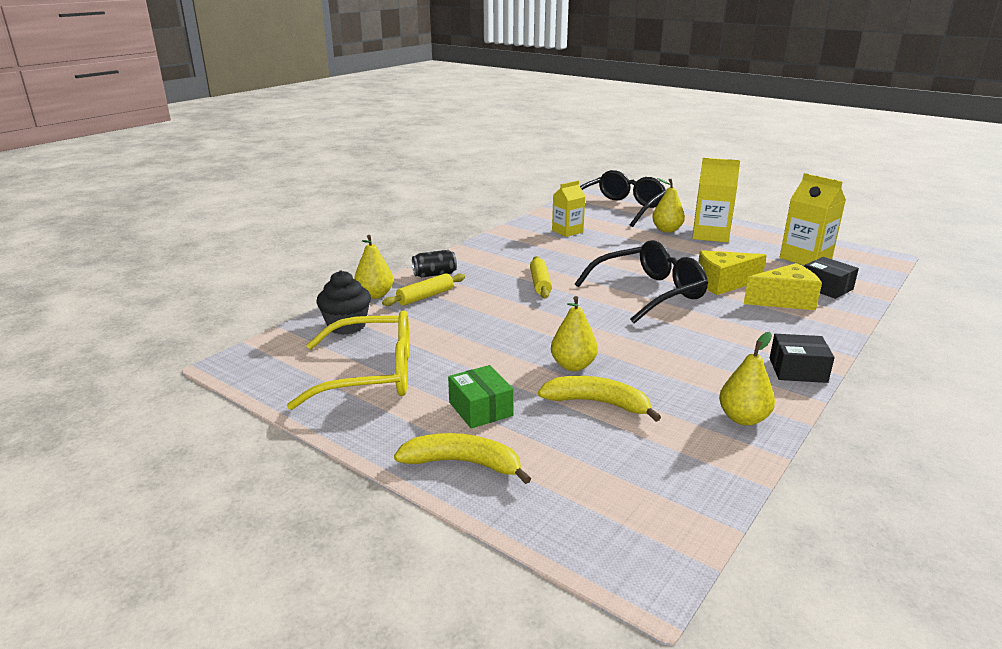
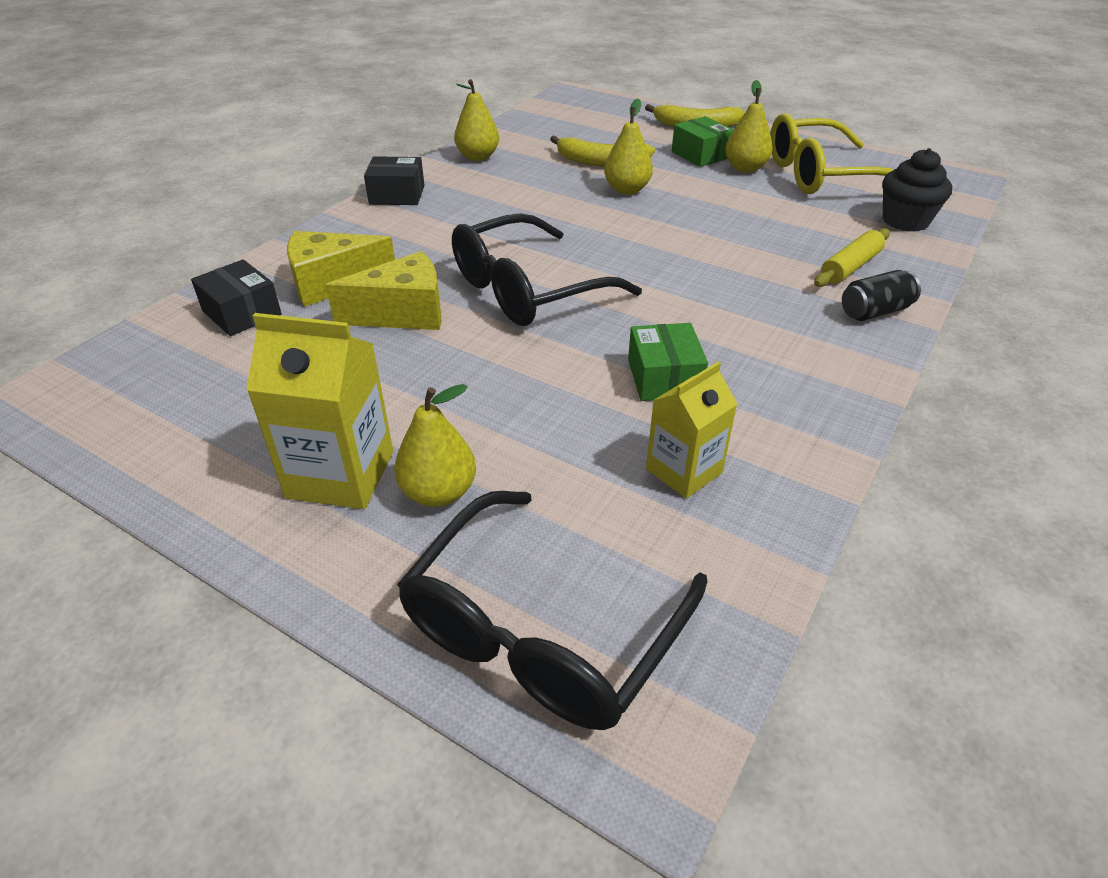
camera: 175 degrees right, 15 degrees up
yellow pear [354,235,393,299] -> yellow pear moved to [725,80,773,173]
yellow rolling pin [530,256,552,298] -> none
yellow carton [780,173,846,265] -> none
none -> green box [628,323,708,401]

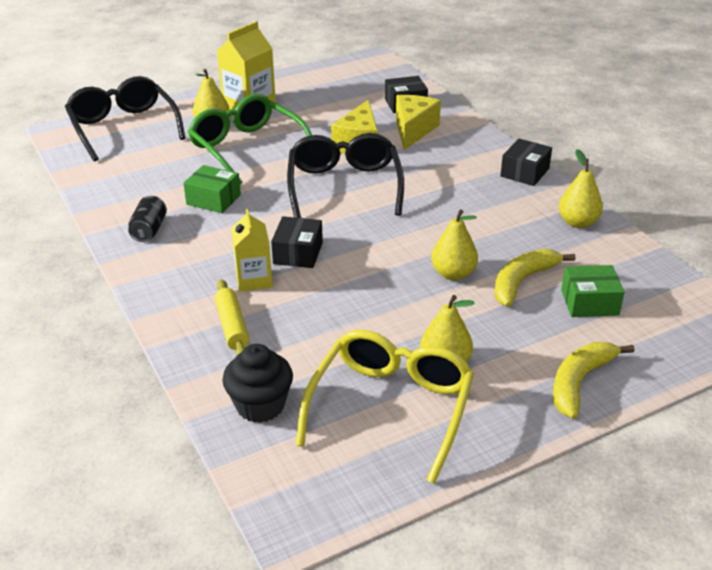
camera: 120 degrees right, 5 degrees down
yellow carton [646,362,737,498] -> yellow carton moved to [231,209,273,292]
green box [672,116,734,167] -> green box moved to [561,265,624,317]
black can [842,270,921,321] -> black can moved to [128,196,167,242]
none -> green glasses [188,94,312,184]
none -> black box [271,216,323,268]

